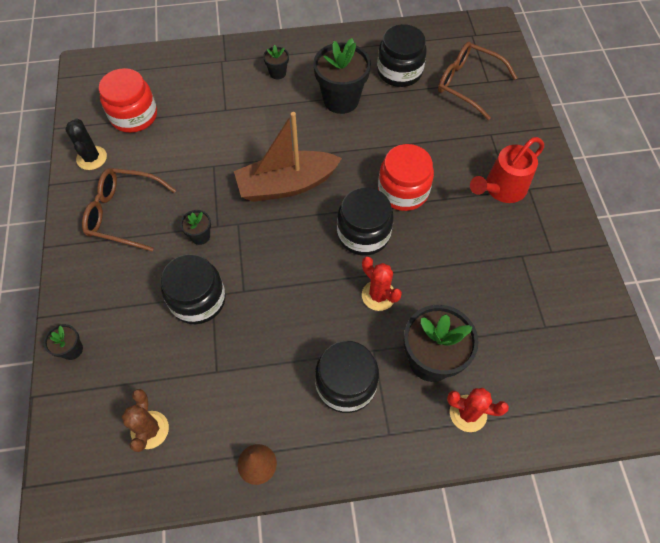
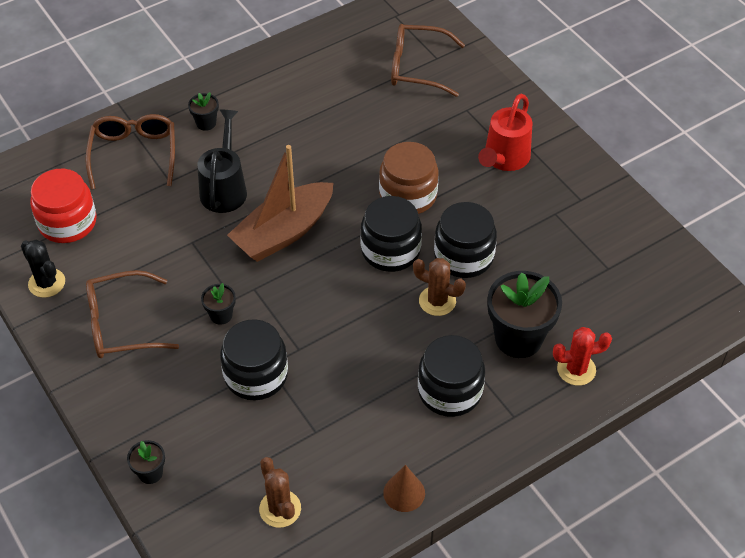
camera: 25 degrees left, 10 degrees down
black flower pot [313,38,371,114] -> none
red cactus [362,257,402,311] -> brown cactus [413,258,466,316]
black jar [377,24,427,87] -> black jar moved to [434,202,497,278]
red jar [378,144,434,211] -> brown jar [379,142,439,214]
none -> brown glasses [85,114,175,190]
none -> black watering can [197,110,247,213]

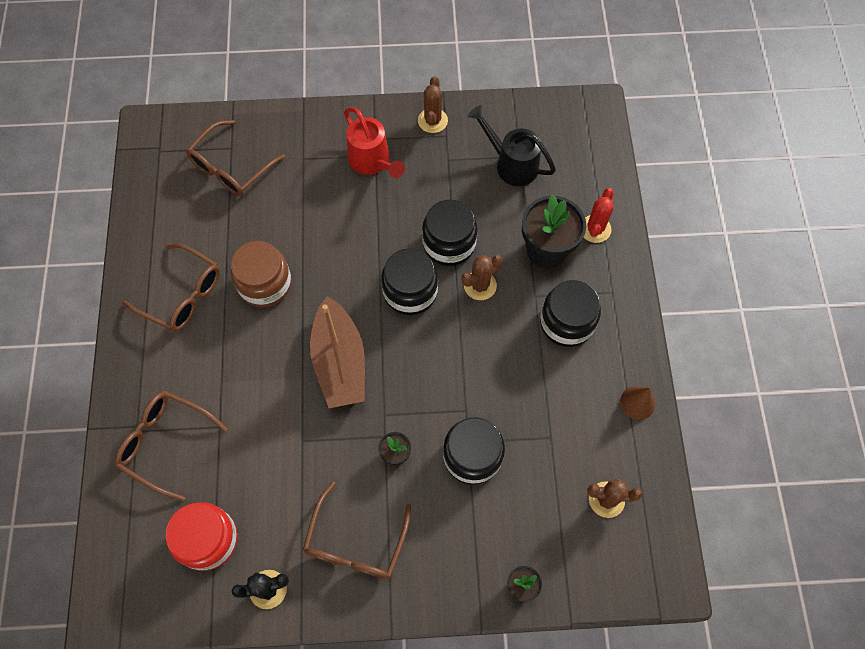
camera: 60 degrees left, 15 degrees up
black flower pot [188,92,219,131] -> none
black watering can [197,110,247,213] -> black watering can moved to [468,105,556,186]
brown jar [379,142,439,214] -> brown jar moved to [231,241,291,307]
none -> brown glasses [123,243,220,332]
none -> brown cactus [418,76,448,133]

